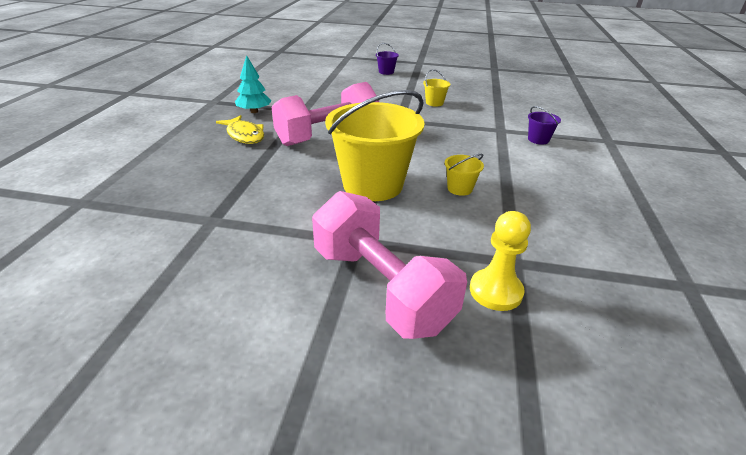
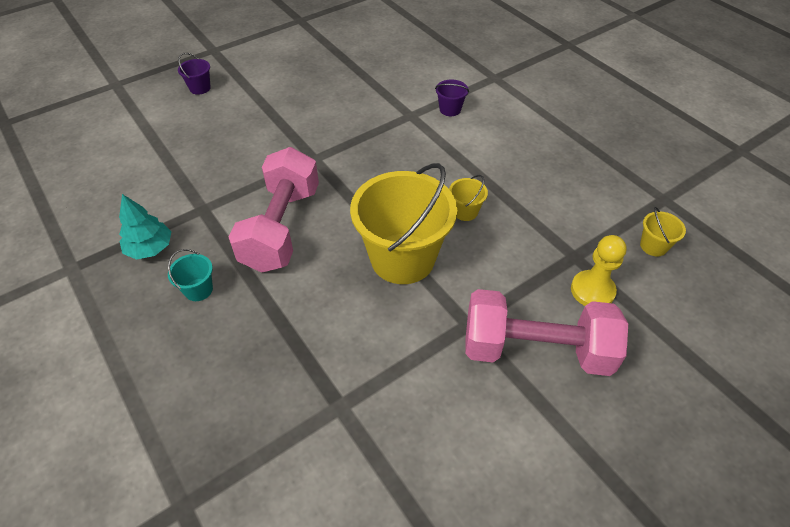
camera: 45 degrees left, 15 degrees up
yellow fish [216,115,264,144] -> turquoise bucket [168,249,213,301]
yellow bucket [423,69,450,107] -> yellow bucket moved to [640,207,686,256]

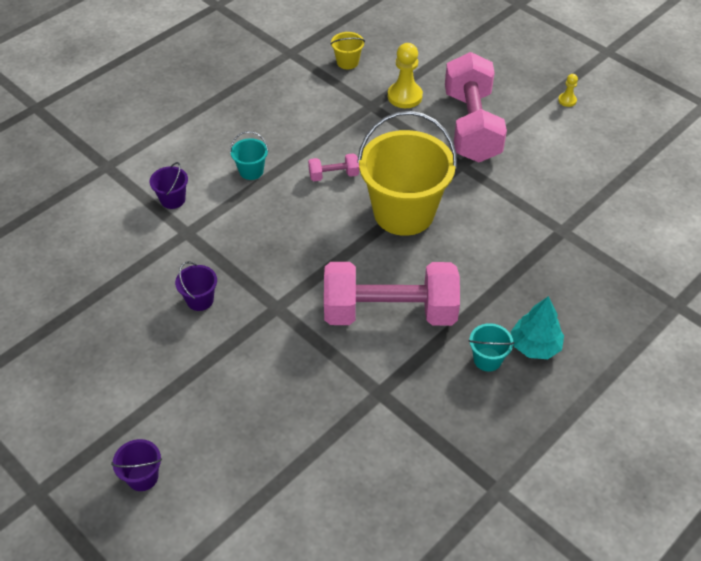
camera: 100 degrees left, 0 degrees up
turquoise tree [119,194,171,260] -> turquoise tree moved to [511,296,564,359]
yellow bucket [449,175,488,221] -> pink dumbbell [308,153,359,181]
none -> purple bucket [175,262,217,311]
none -> turquoise bucket [230,131,269,180]
none -> yellow pawn [558,74,578,107]

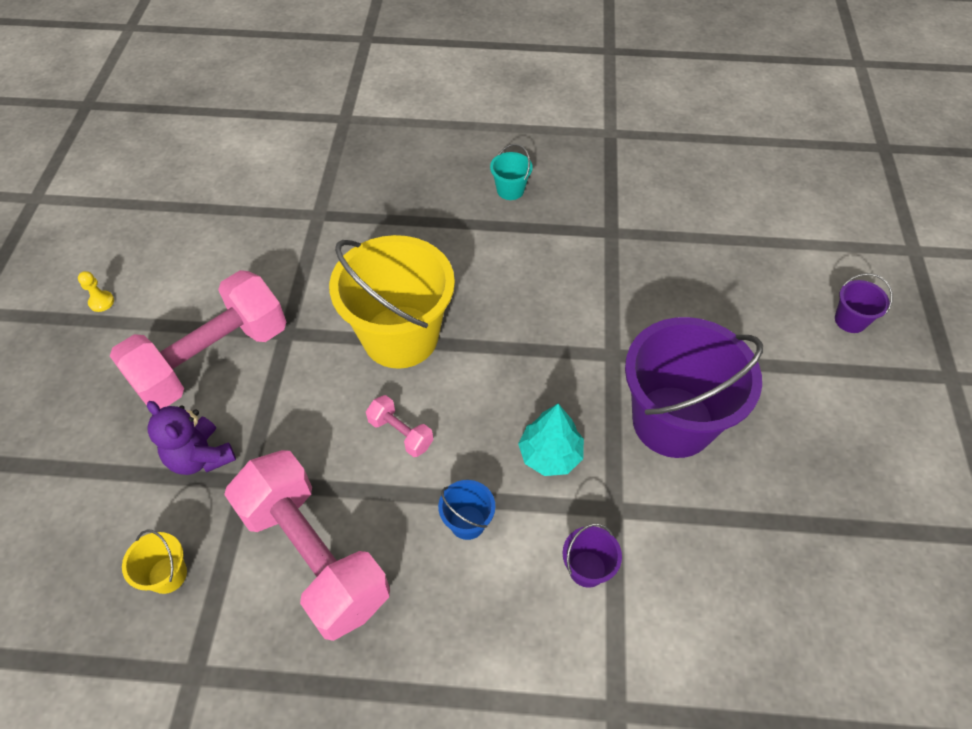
camera: 130 degrees left, 5 degrees up
purple bucket [175,262,217,311] -> purple bucket [625,317,763,458], size x2.41
turquoise bucket [230,131,269,180] -> blue bucket [438,480,495,540]
pink dumbbell [324,262,460,326] -> pink dumbbell moved to [224,450,390,641]
yellow pawn [388,43,423,108] -> purple teddy bear [147,401,236,475]
turquoise tree [511,296,564,359] -> turquoise tree moved to [518,404,584,476]

